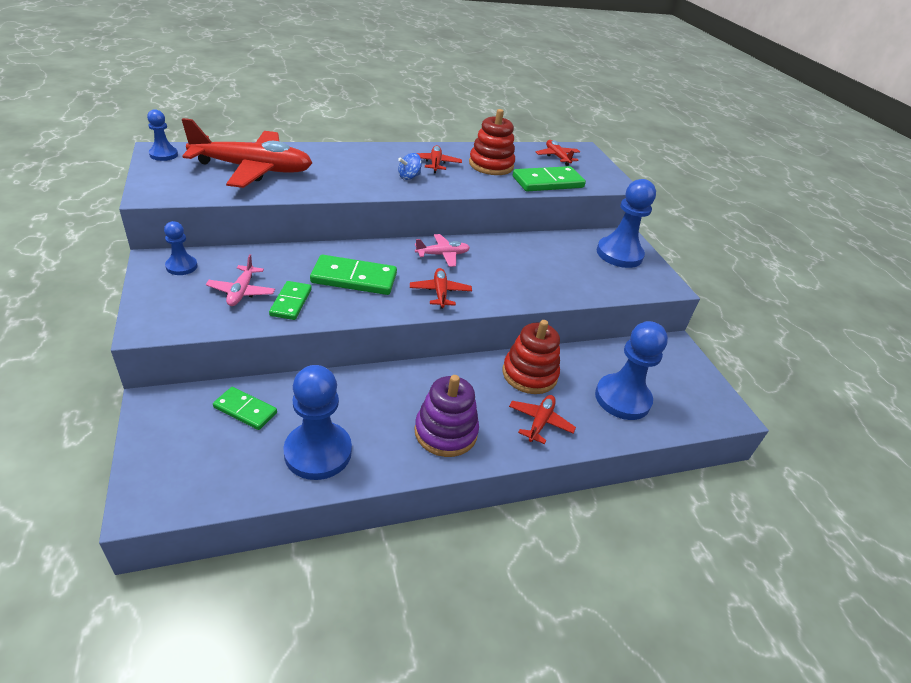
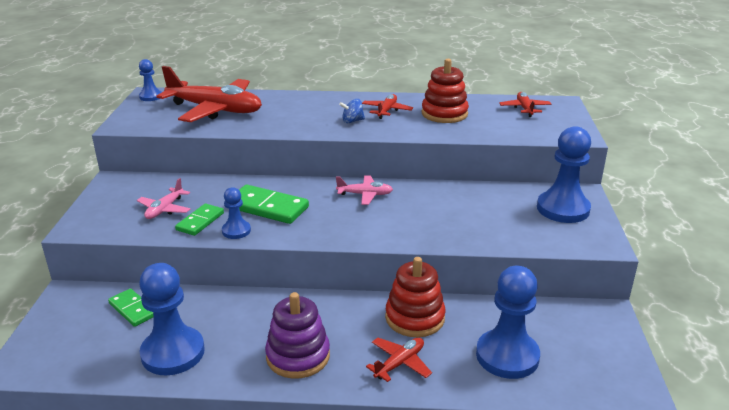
camera: 25 degrees right, 10 degrees down
blue pawn [164,221,198,275] -> blue pawn moved to [222,187,251,239]
red plane [410,268,472,309] -> none
green domino [513,166,586,191] -> none

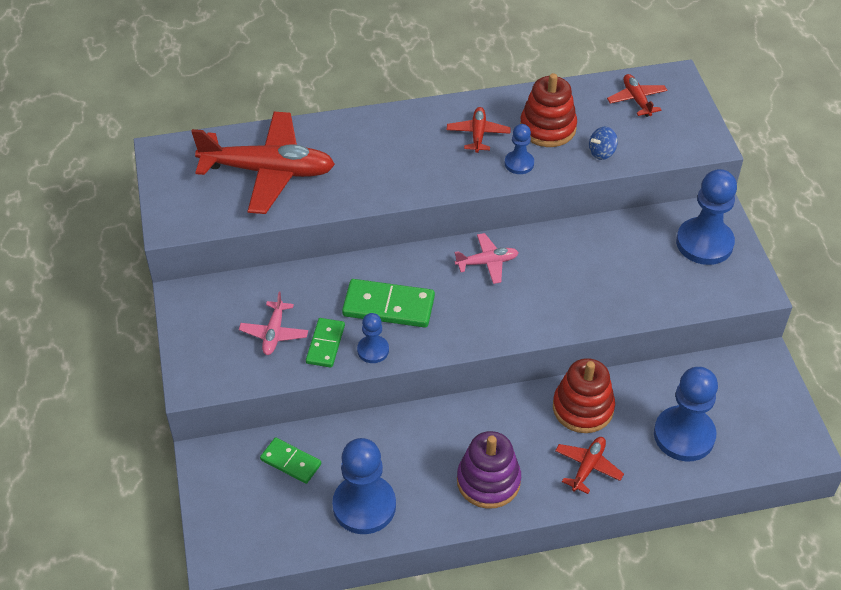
camera: 15 degrees left, 20 degrees up
blue pawn [139,59,162,101] -> blue pawn moved to [504,124,534,174]
blue spinning top [339,99,365,123] -> blue spinning top moved to [589,127,618,160]

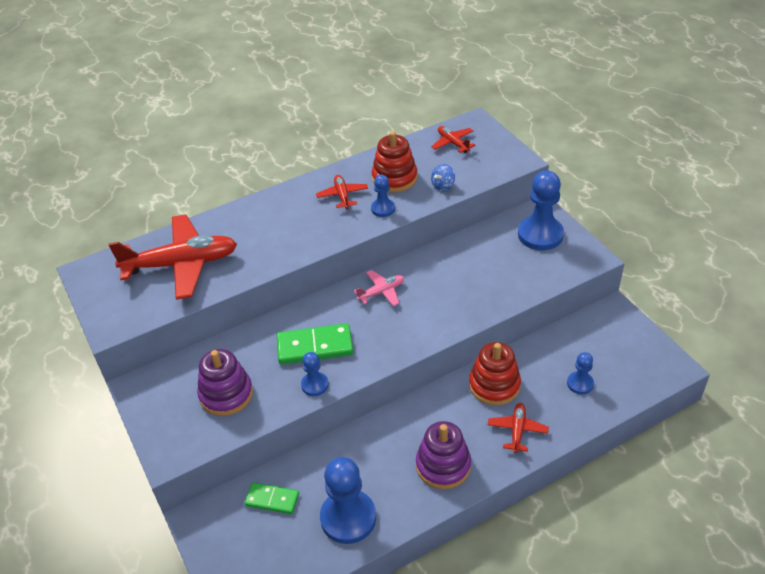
camera: 15 degrees left, 5 degrees down
pink plane [239,291,308,355] -> purple stacking toy [197,349,253,416]
green domino [306,318,345,368] -> none
blue pawn [654,367,718,461] -> blue pawn [567,352,594,394], size x0.52

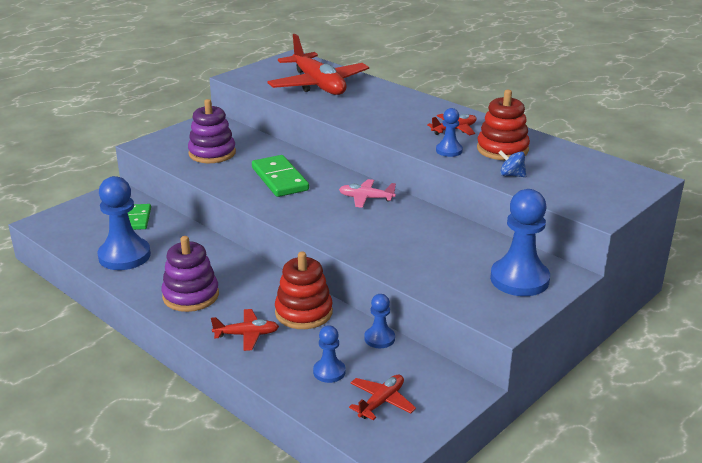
camera: 70 degrees right, 15 degrees down
blue pawn [301,352,329,396] -> blue pawn moved to [364,294,395,348]
pink plane [354,270,404,306] -> pink plane turned 150 degrees clockwise [339,179,396,208]
red plane [431,126,476,153] -> red plane moved to [349,375,416,420]

